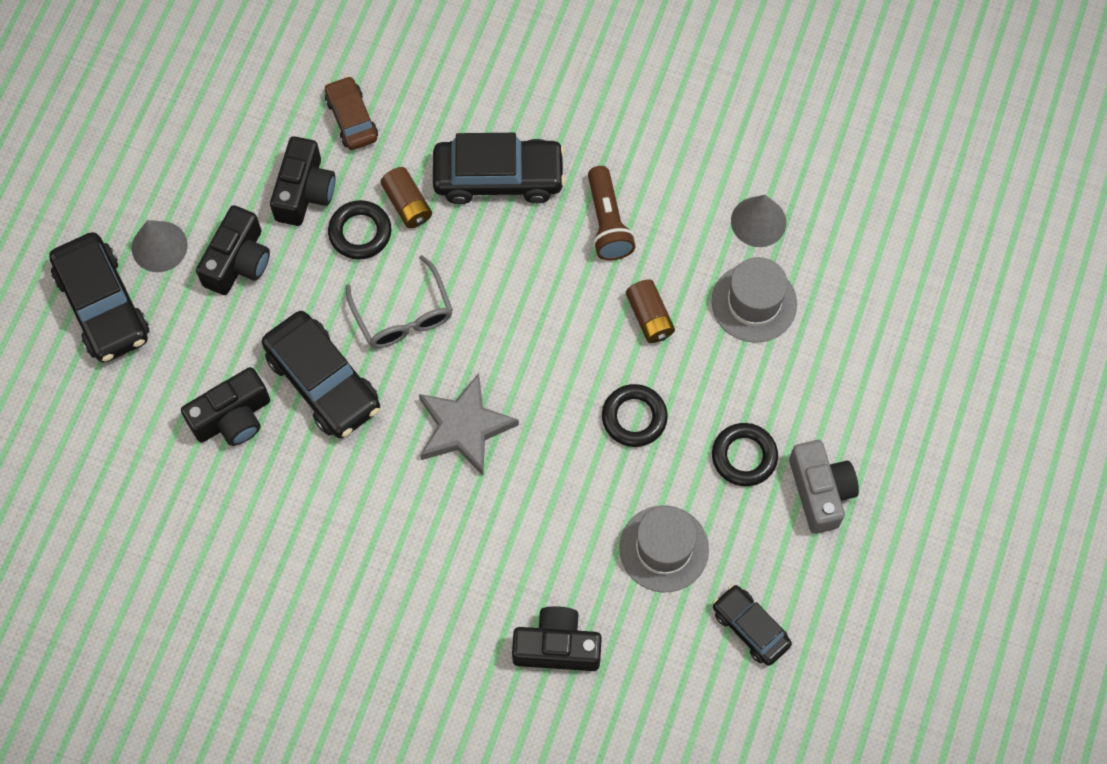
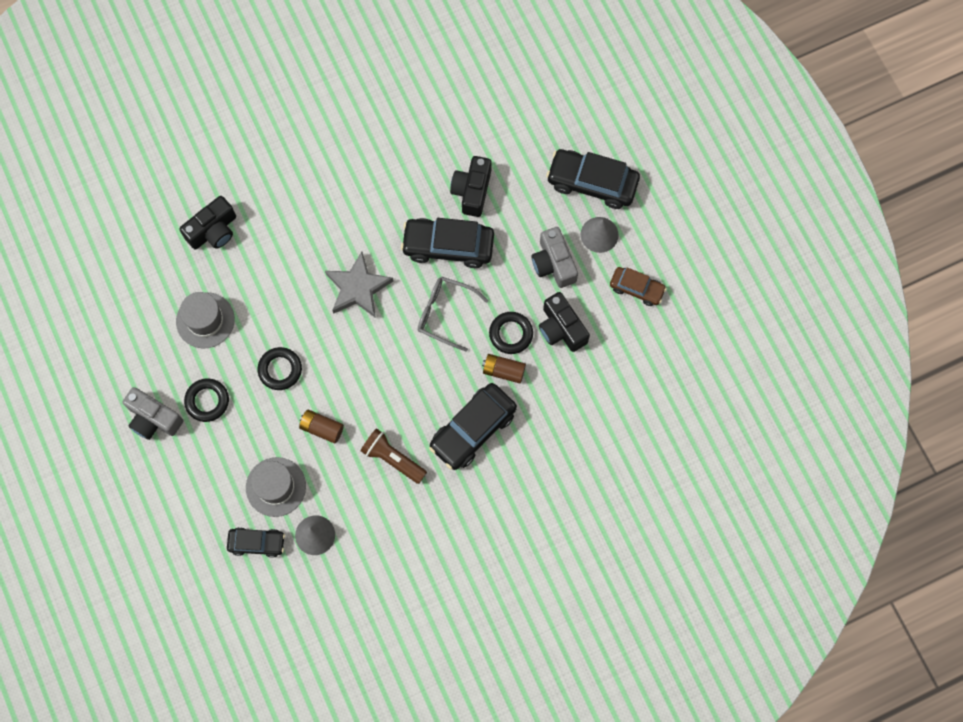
camera: 135 degrees right, 5 degrees up
black camera [196,205,270,295] -> grey camera [531,227,578,288]
brown car [325,76,378,150] -> brown car moved to [610,267,667,306]
black car [713,584,792,666] -> black car moved to [227,527,285,558]

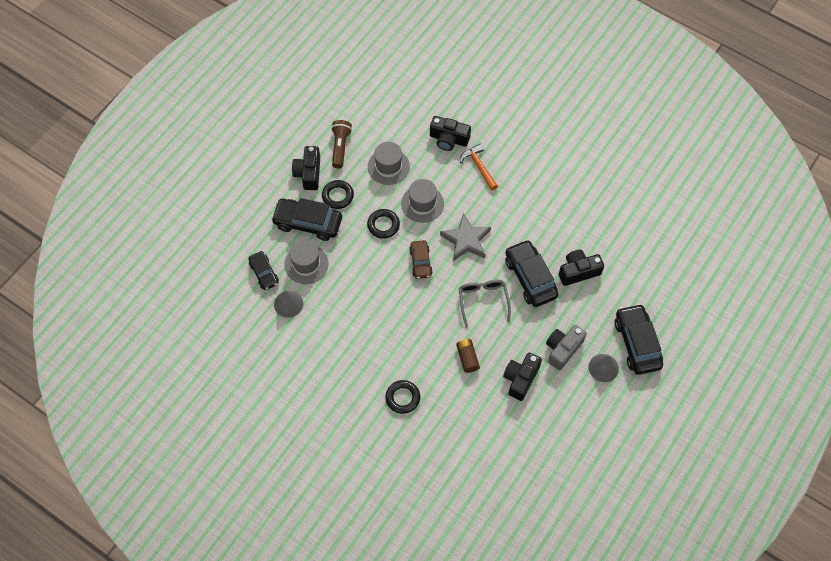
camera: 60 degrees right, 10 degrees down
grey camera [123,387,183,440] -> black camera [292,146,320,190]
brown battery [299,410,344,444] -> none
brown flashlight [360,428,427,484] -> brown flashlight moved to [331,120,352,168]
black car [429,383,517,470] -> black car moved to [271,198,342,241]
black ring [489,312,533,354] -> black ring moved to [385,380,420,414]
brown car [610,267,667,306] -> brown car moved to [409,240,433,279]
none -> grey hat [401,179,444,223]
none -> orange hammer [460,144,498,191]

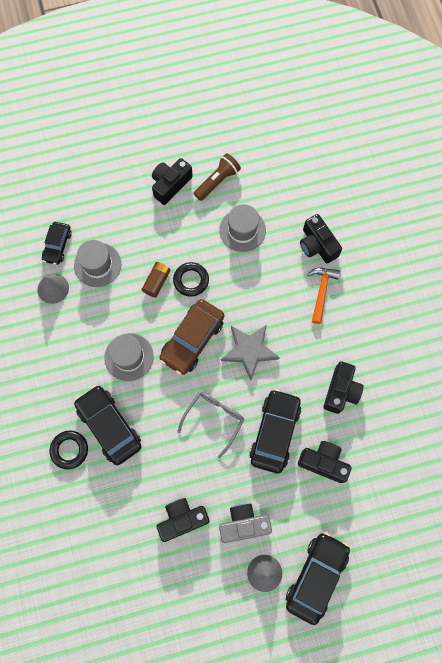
camera: 40 degrees right, 10 degrees up
black car [271,198,342,241] -> black car moved to [74,385,142,465]
black ring [322,180,354,209] -> none
grey hat [401,179,444,223] -> grey hat moved to [104,333,154,381]
brown car [409,240,433,279] -> brown car [159,299,224,375], size x1.68
brown battery [456,339,480,373] -> brown battery moved to [141,262,171,297]
none -> black camera [324,361,364,414]

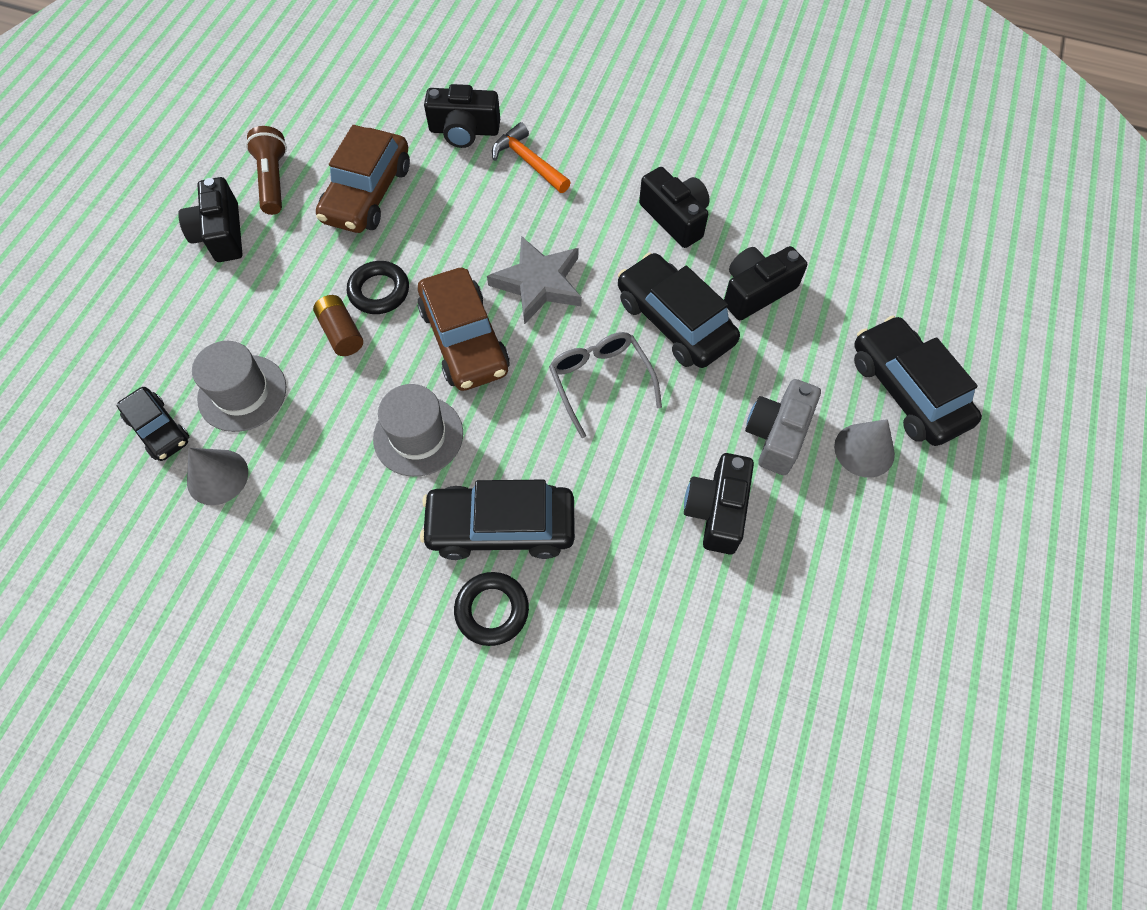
camera: 55 degrees left, 10 degrees down
grey hat [219,204,266,252] -> brown car [316,125,410,233]

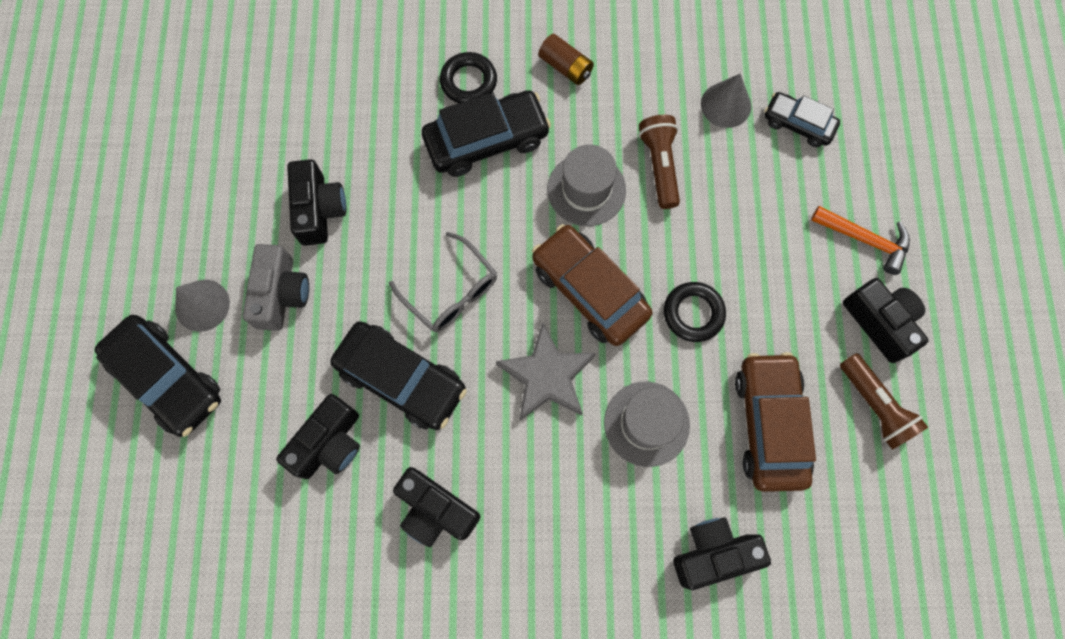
camera: 160 degrees right, 10 degrees up
grey hat [192,341,286,432] -> grey hat moved to [604,382,690,467]
brown battery [313,295,363,356] -> brown battery moved to [538,34,594,85]
orange hammer [492,122,571,193] -> orange hammer moved to [811,206,910,275]
none -> brown flashlight [639,115,680,209]

